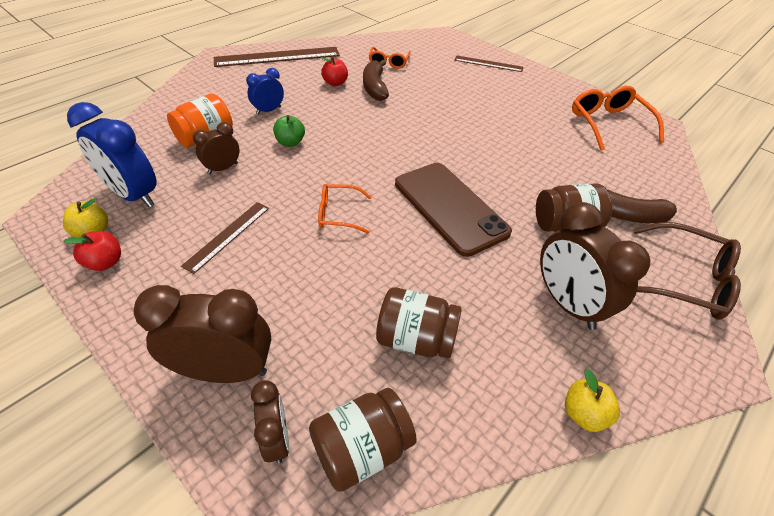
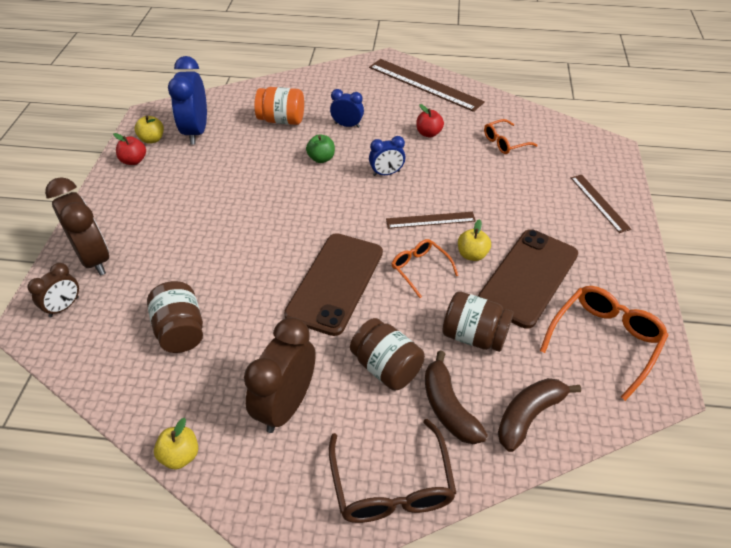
camera: 55 degrees right, 0 degrees up
brown ruler [181,202,269,274] -> brown ruler moved to [386,212,476,229]
brown clock [193,122,240,174] -> none
brown jar [309,388,417,492] -> brown jar moved to [442,291,513,352]
orange glasses [318,184,372,234] -> orange glasses moved to [392,239,459,298]
brown banana [363,60,389,101] -> brown banana moved to [498,378,581,452]
none -> blue clock [369,136,405,176]
none -> yellow apple [458,219,491,261]
none -> brown phone [478,229,578,329]

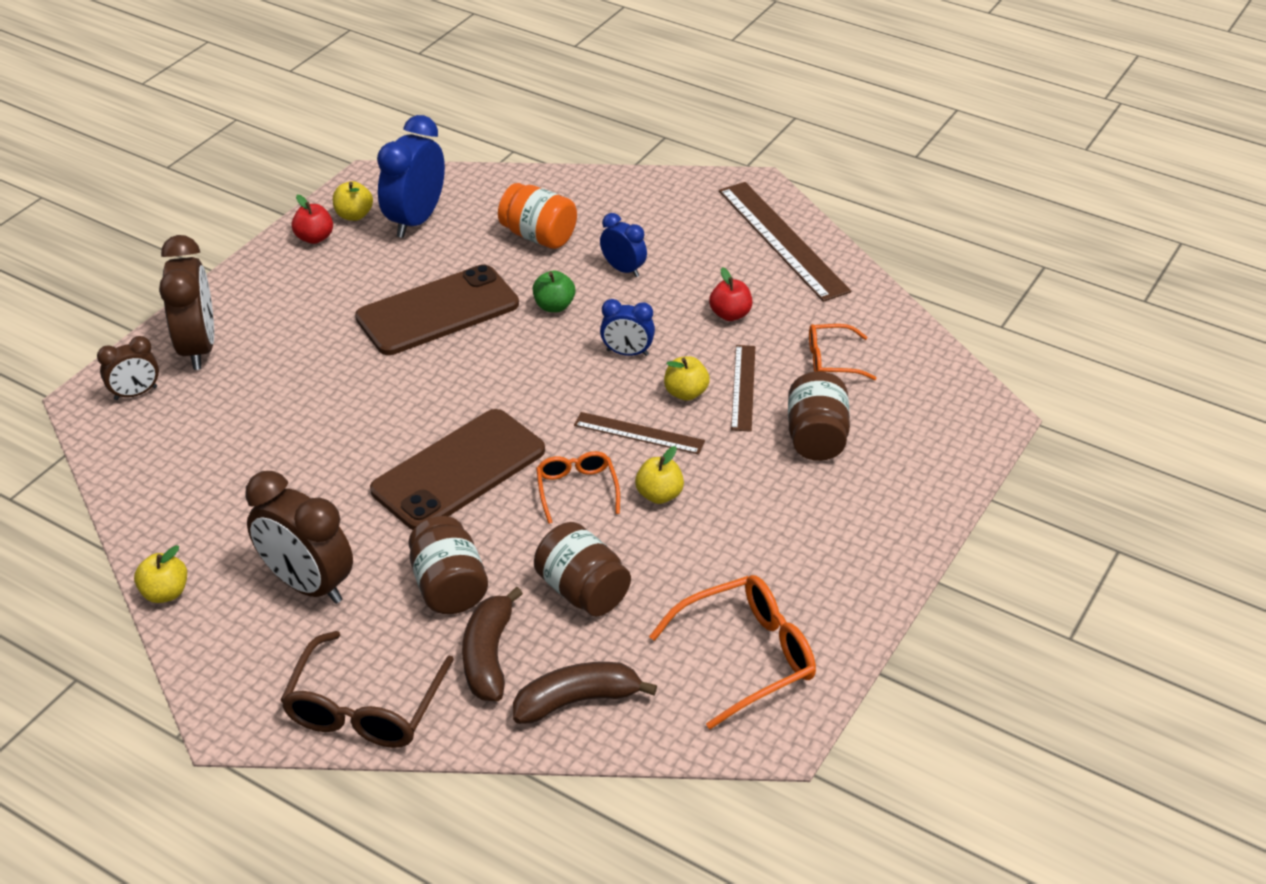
camera: 25 degrees right, 5 degrees down
brown jar [147,281,203,353] -> brown jar moved to [788,371,850,461]
brown clock [244,317,316,433] -> brown clock turned 105 degrees counterclockwise [245,471,353,604]
brown phone [478,229,578,329] -> brown phone moved to [355,264,519,355]
brown ruler [571,175,631,233] -> brown ruler moved to [731,345,755,432]
none -> yellow apple [664,356,710,401]

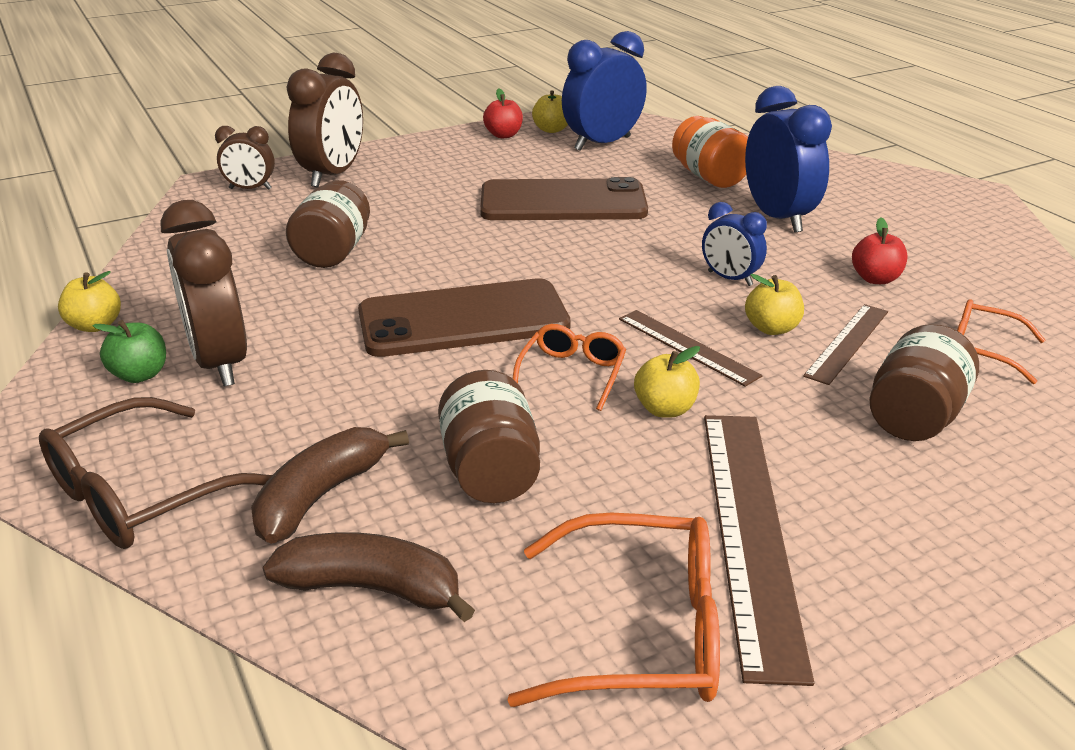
camera: 30 degrees right, 10 degrees down
brown jar [408,516,488,614] -> brown jar moved to [286,180,370,268]
green apple [533,270,575,312] -> green apple moved to [92,320,166,383]
blue clock [600,213,647,277] -> blue clock [745,86,832,233], size x1.80
brown ruler [719,182,851,302] -> brown ruler moved to [704,415,814,686]

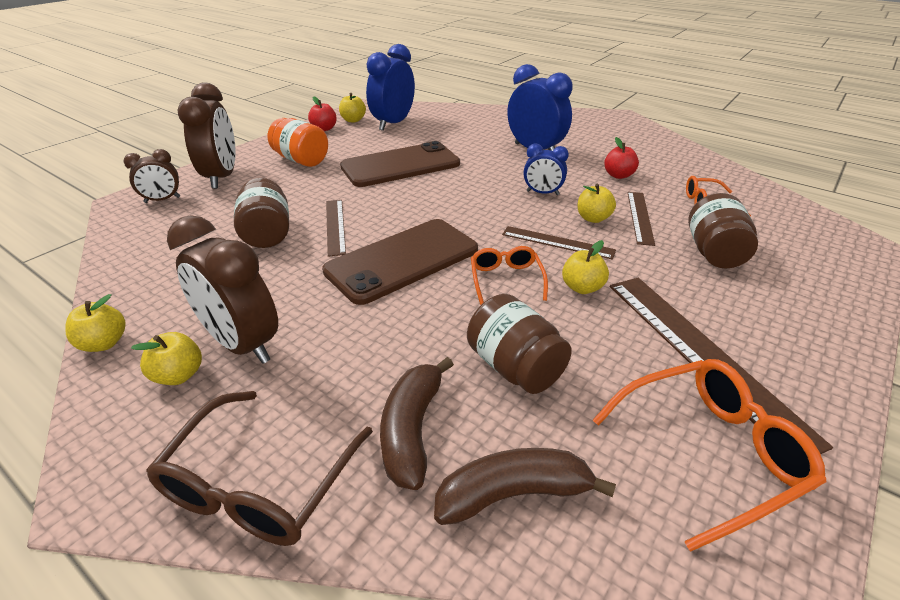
camera: 25 degrees left, 5 degrees up
green apple [92,320,166,383] -> yellow apple [131,332,202,385]
orange jar [672,116,748,188] -> orange jar moved to [268,118,328,167]
none -> brown ruler [326,200,346,257]

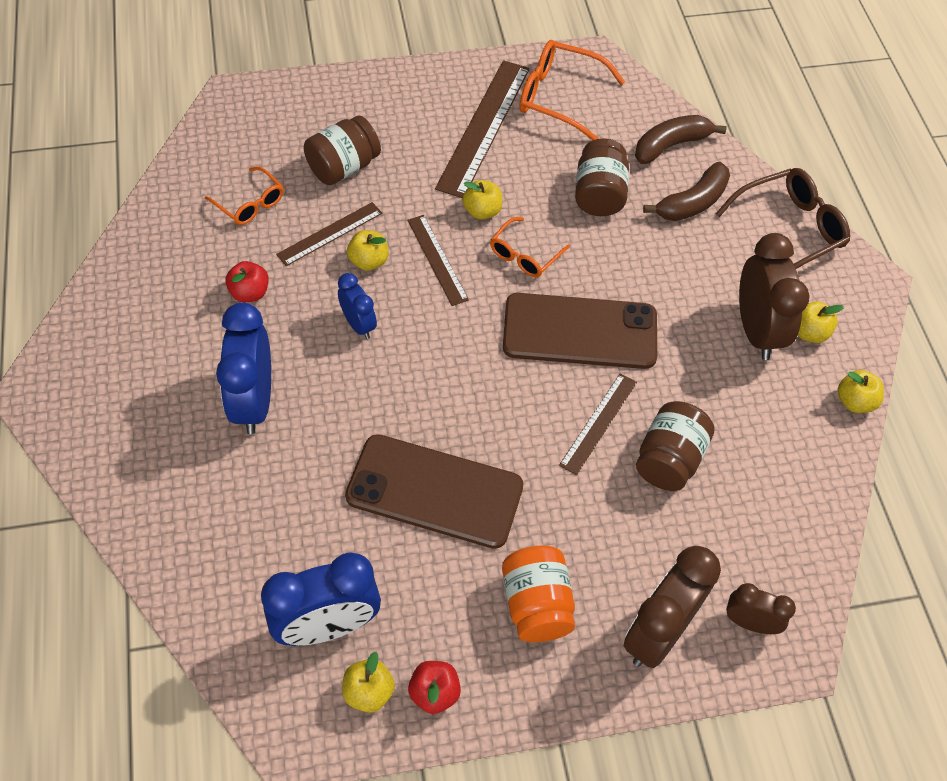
camera: 140 degrees left, 20 degrees up
brown banana [434,448,616,525] -> brown banana turned 120 degrees clockwise [635,115,726,164]

